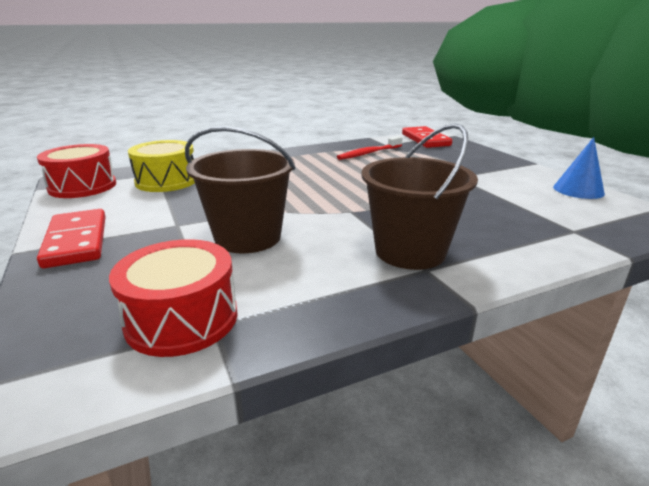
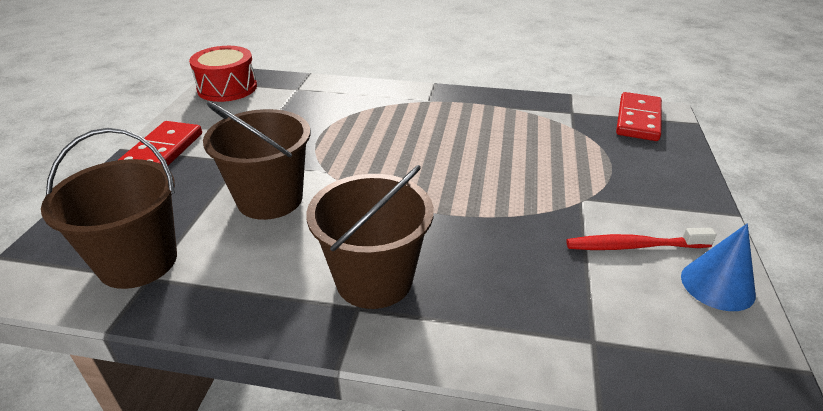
camera: 35 degrees right, 10 degrees up
red drum [109,239,237,357] -> brown bucket [41,128,177,289]
yellow drum [128,140,195,192] -> none
red toothbrush [337,136,403,160] -> red toothbrush moved to [566,228,717,250]

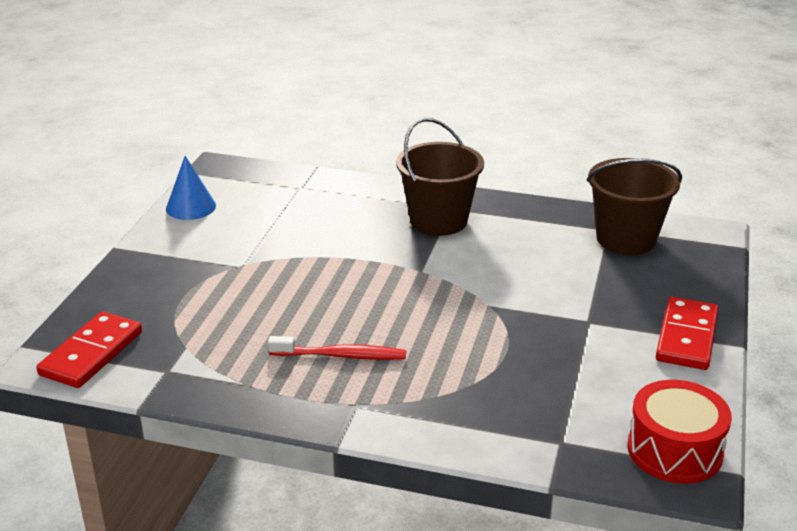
camera: 175 degrees left, 5 degrees down
brown bucket [203,102,310,220] -> none
red toothbrush [566,228,717,250] -> red toothbrush moved to [268,336,406,360]

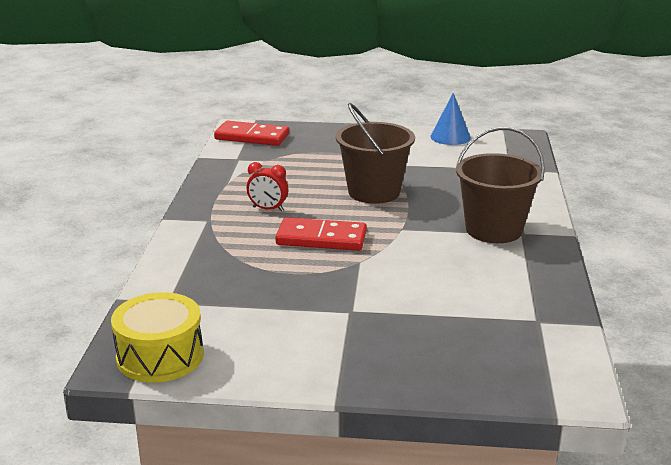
camera: 80 degrees right, 5 degrees down
red toothbrush [268,336,406,360] -> red clock [247,162,288,211]
brown bucket [587,158,682,255] -> brown bucket moved to [336,103,415,204]
red drum [627,380,732,484] -> yellow drum [111,292,204,383]
red domino [656,297,719,370] -> red domino moved to [275,217,367,251]

